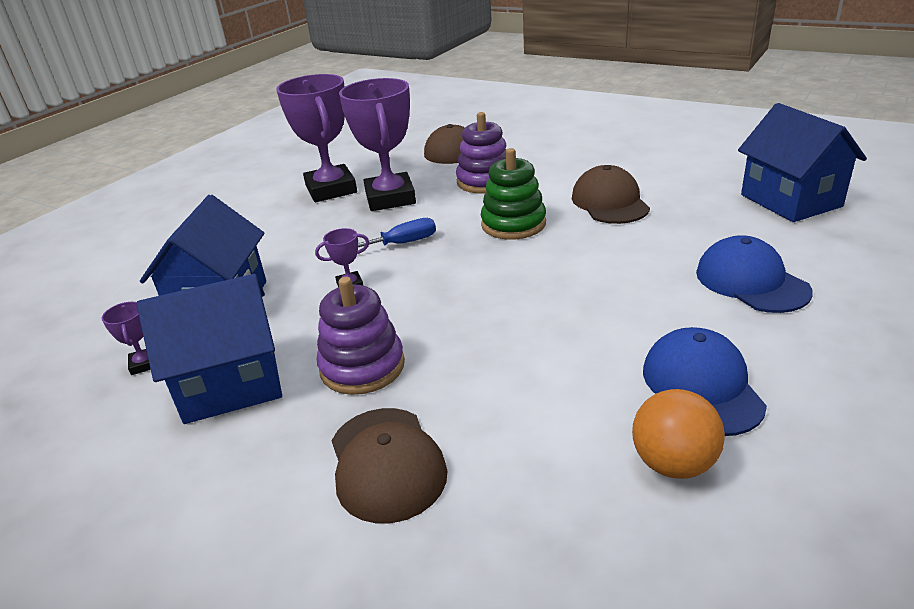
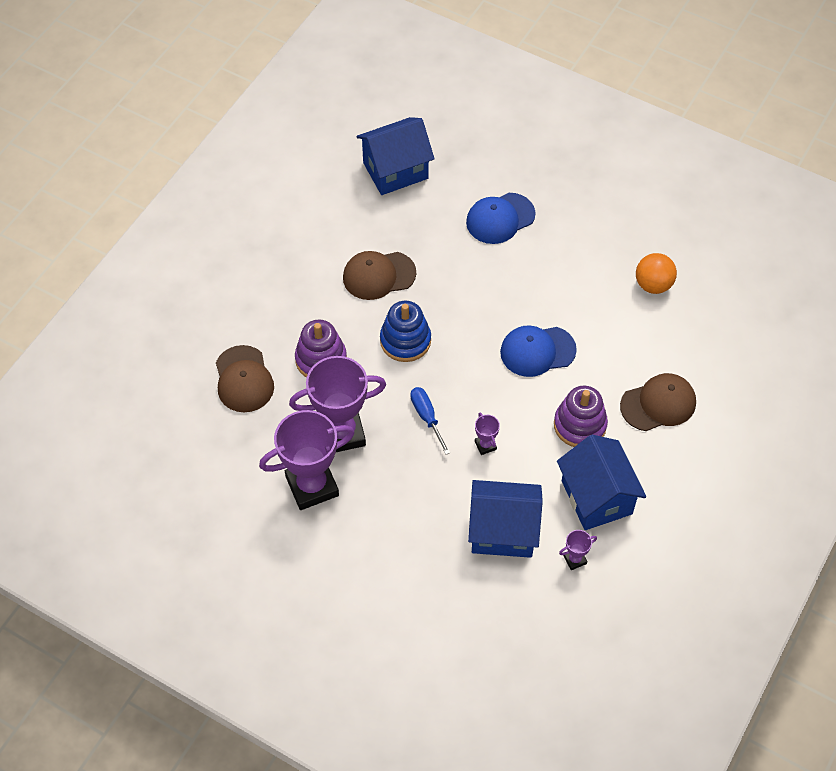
camera: 95 degrees left, 25 degrees up
green stacking toy [481,148,546,240] -> blue stacking toy [380,301,431,362]
blue cap [643,327,767,436] -> blue cap moved to [500,325,577,377]

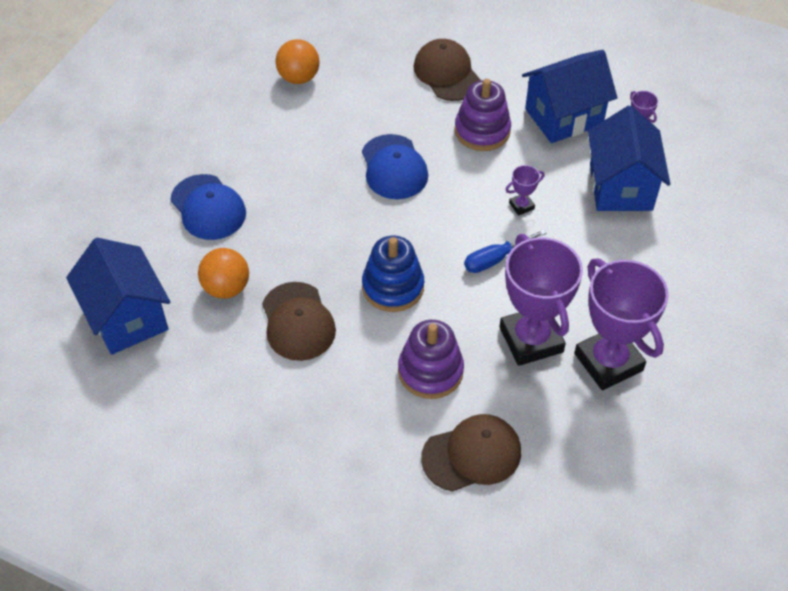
camera: 95 degrees left, 5 degrees down
none -> orange ball [198,248,249,299]

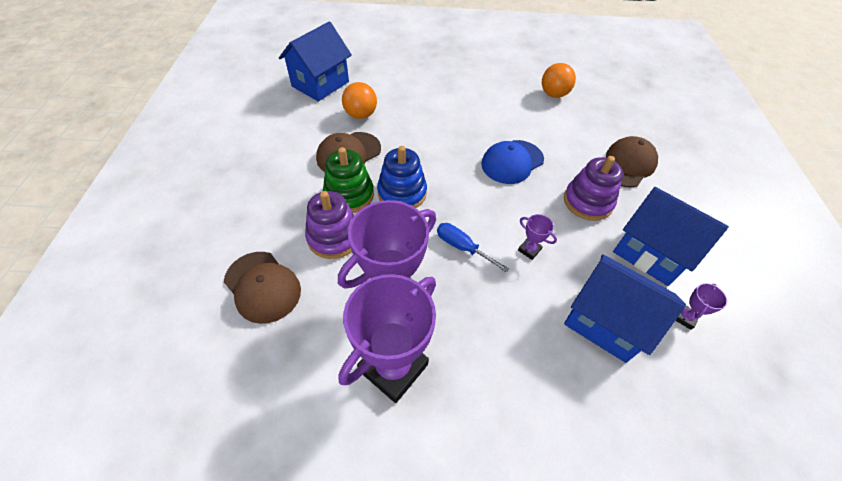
camera: 65 degrees right, 0 degrees up
blue cap [170,174,246,240] -> none
blue house [588,106,670,211] -> blue house turned 60 degrees clockwise [564,254,686,363]
none -> green stacking toy [323,147,374,213]

